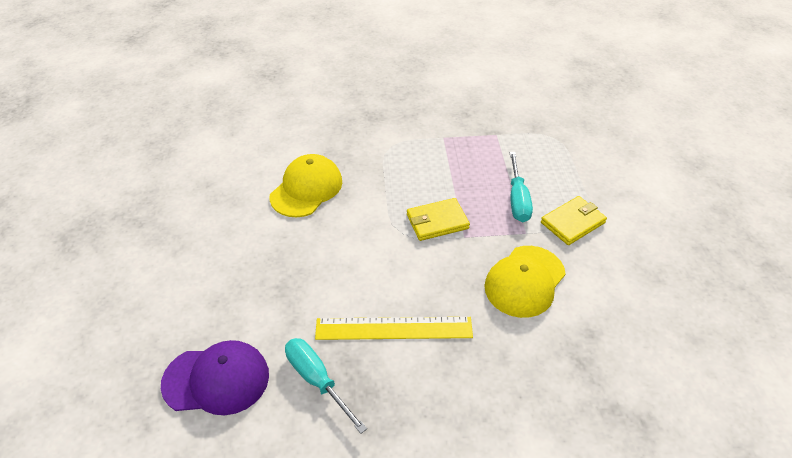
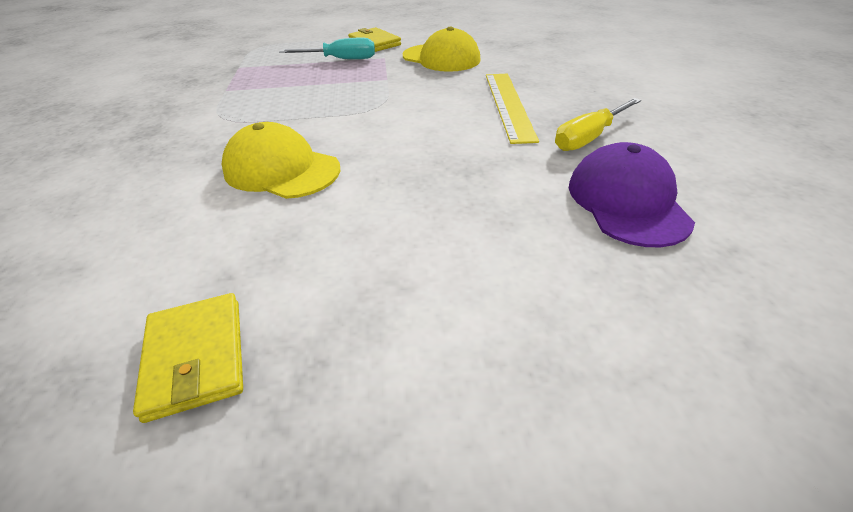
camera: 90 degrees left, 5 degrees down
turquoise screwdriver [285,338,367,434] -> yellow screwdriver [555,98,641,151]
yellow wallet [407,198,470,241] -> yellow wallet moved to [133,293,243,423]

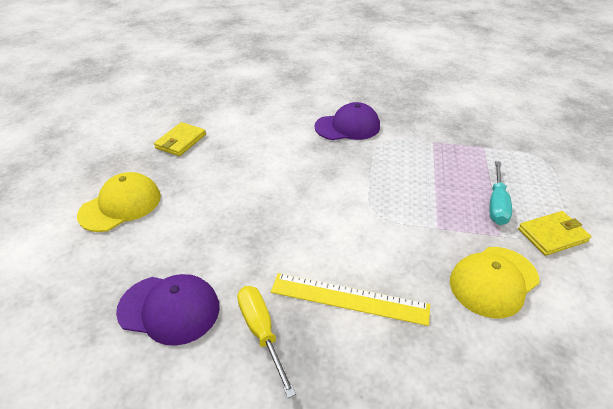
camera: 105 degrees right, 0 degrees up
yellow wallet [133,293,243,423] -> yellow wallet turned 60 degrees counterclockwise [154,122,206,156]
yellow cap [222,122,340,199] -> yellow cap moved to [77,172,161,232]
none -> purple cap [314,102,380,140]

